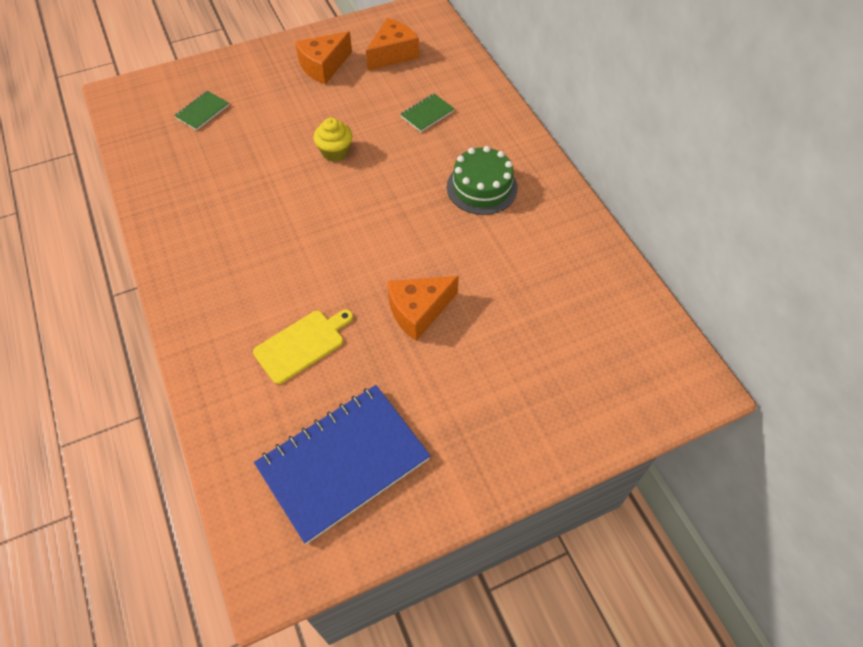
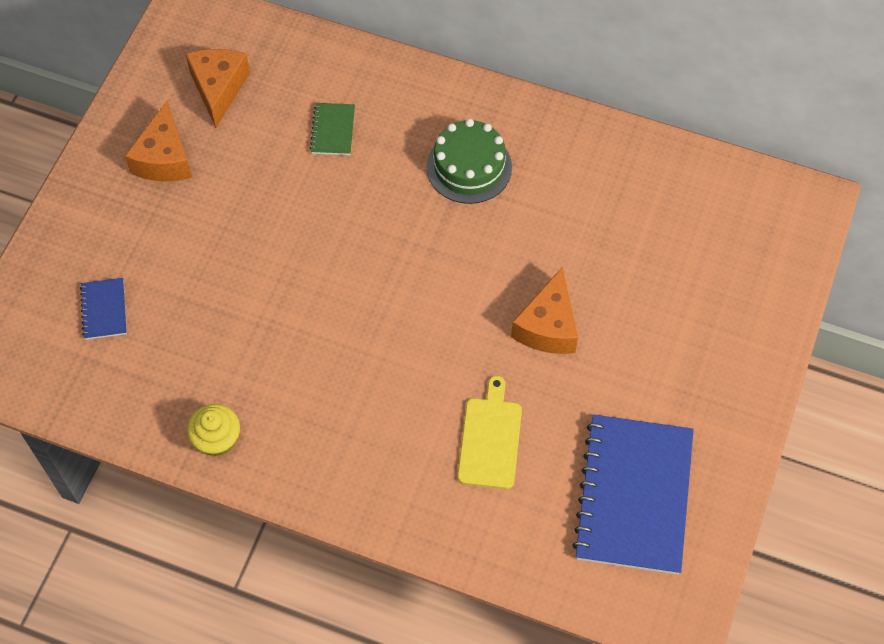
camera: 45 degrees left, 5 degrees up
green notebook [174,91,229,131] -> blue notebook [80,278,127,340]
yellow cupcake [314,118,352,162] -> yellow cupcake moved to [187,404,240,457]

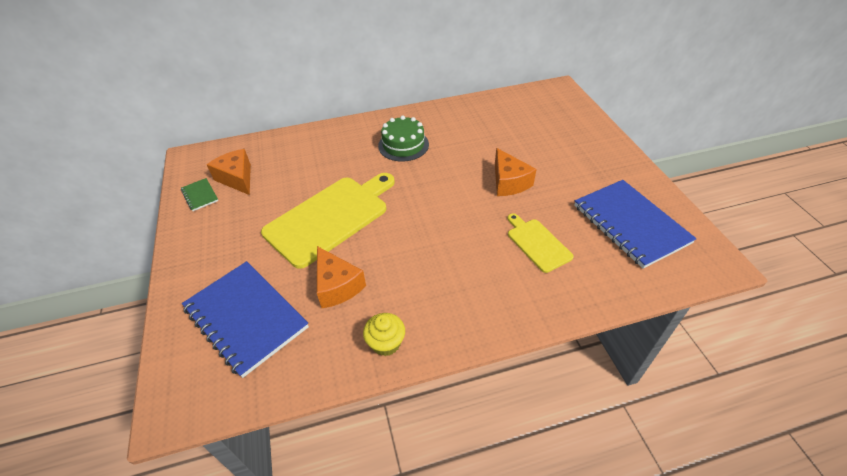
camera: 35 degrees left, 15 degrees down
blue notebook [80,278,127,340] -> blue notebook [182,261,309,378], size x2.30
orange cheese [125,101,192,182] -> orange cheese moved to [317,246,366,308]
green notebook [309,103,355,155] -> green notebook moved to [181,178,218,211]
none -> yellow cutting board [261,173,395,269]

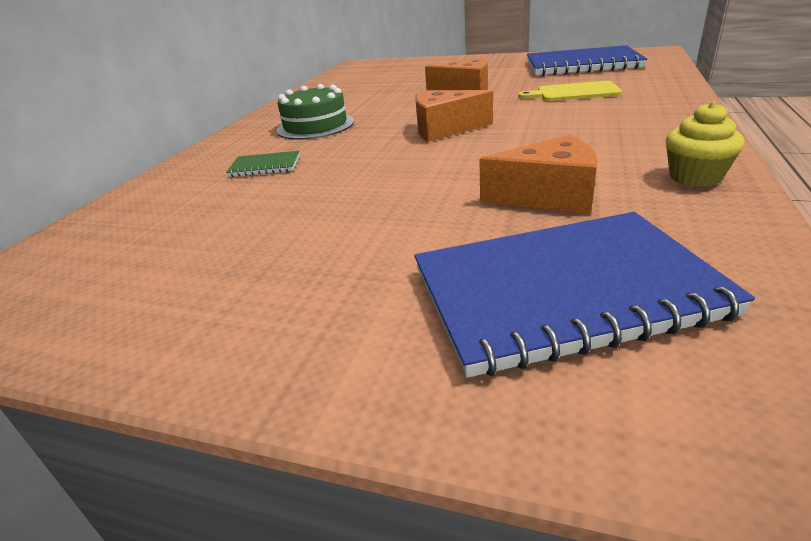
camera: 55 degrees left, 15 degrees down
green notebook [181,178,218,211] -> green notebook moved to [226,151,300,177]
orange cheese [207,149,251,195] -> orange cheese moved to [415,90,493,142]
yellow cutting board [261,173,395,269] -> none

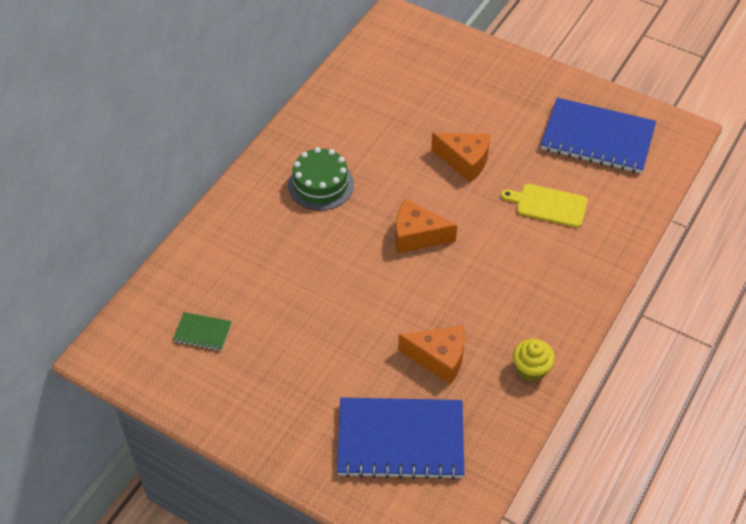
camera: 10 degrees right, 20 degrees up
green notebook [226,151,300,177] -> green notebook moved to [173,312,232,351]

